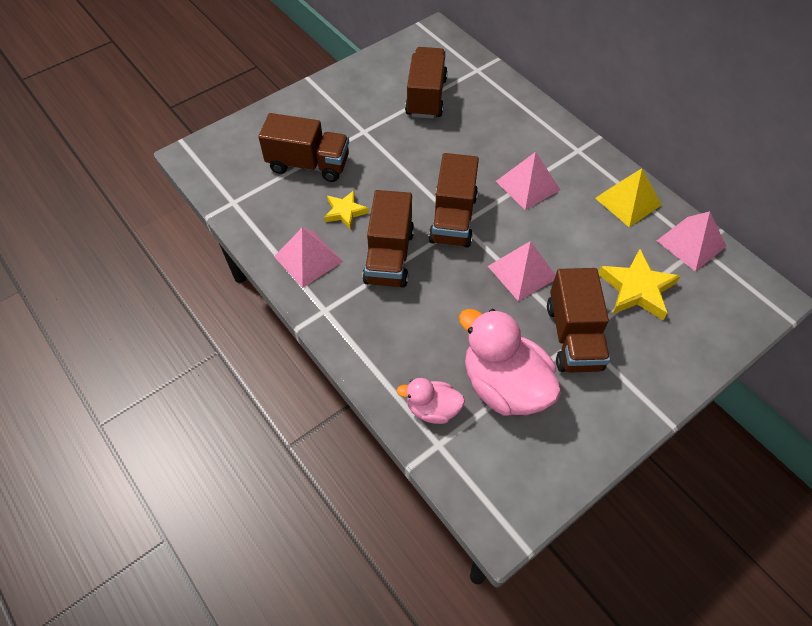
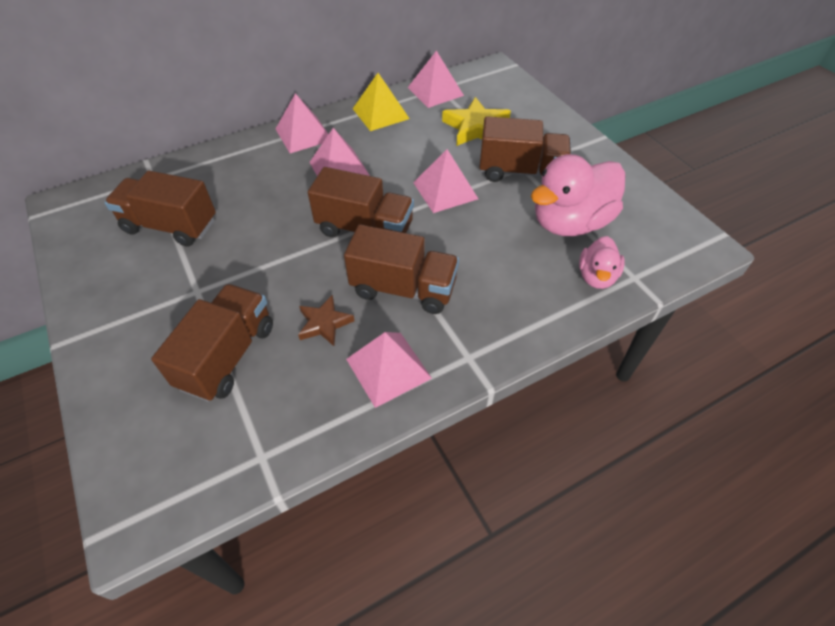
camera: 80 degrees left, 5 degrees down
yellow star [324,191,369,230] -> brown star [298,295,354,346]
none -> pink pyramid [276,93,328,153]

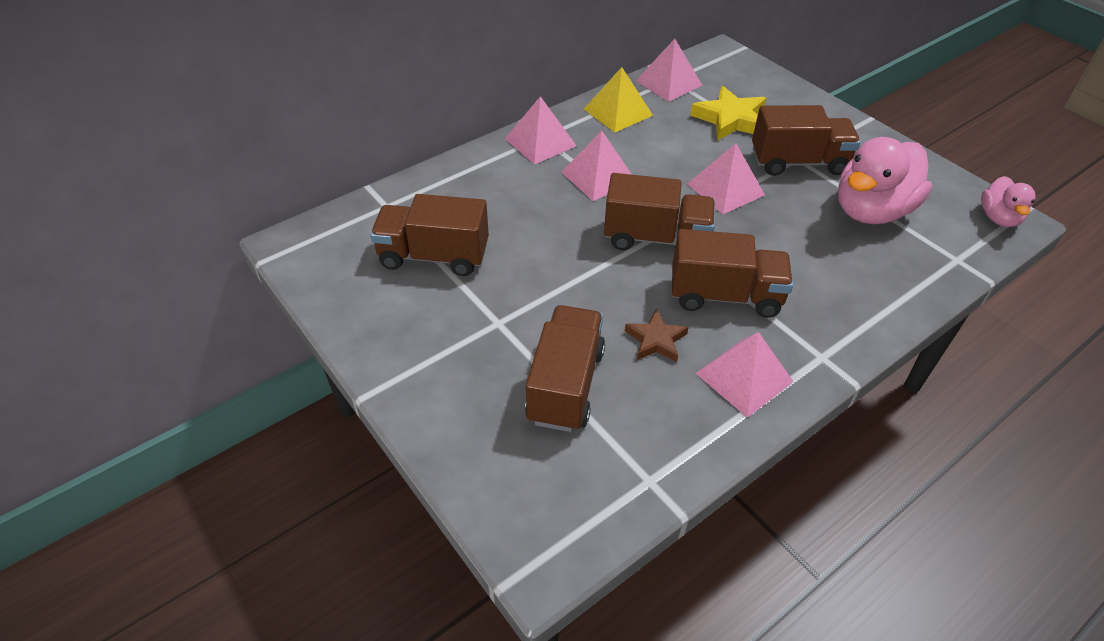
camera: 10 degrees left, 5 degrees down
pink duck [579,236,625,289] -> pink duck moved to [981,176,1036,227]

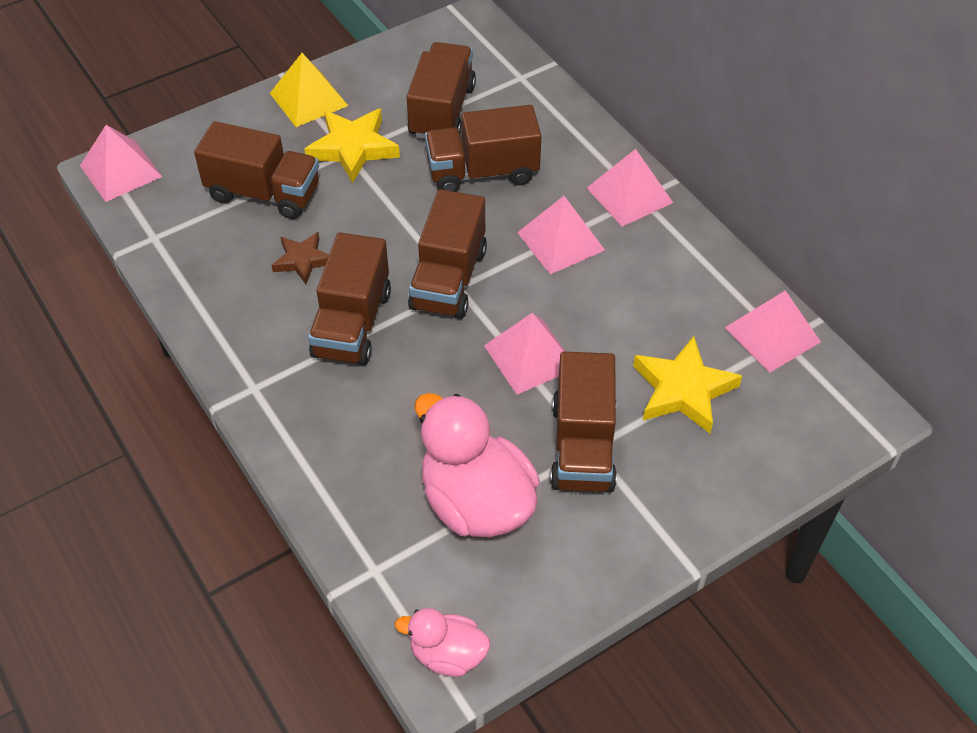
camera: 95 degrees right, 5 degrees up
yellow pyramid [584,67,653,132] -> yellow pyramid moved to [270,53,348,127]
pink pyramid [695,332,793,418] -> pink pyramid moved to [80,125,162,202]
none -> yellow star [304,109,400,183]
none -> brown truck [425,105,542,192]

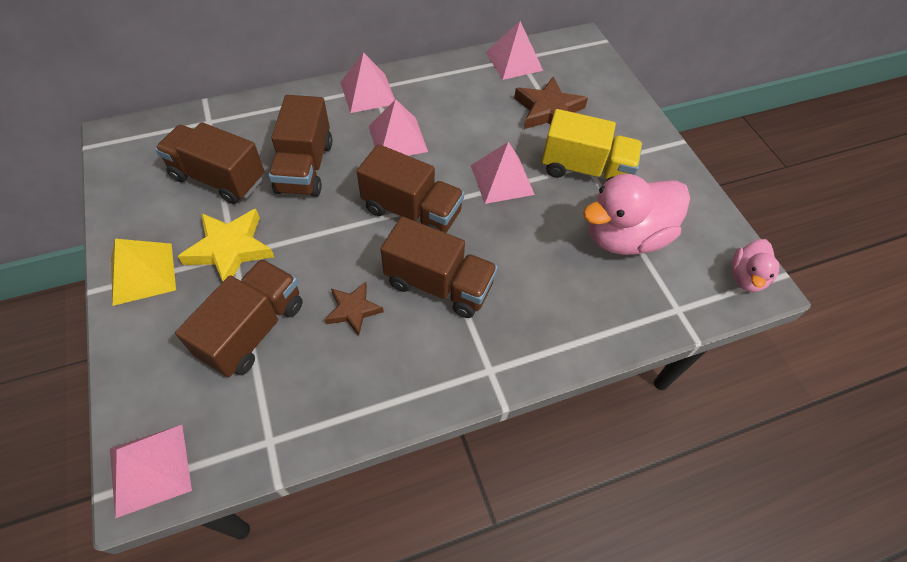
camera: 80 degrees left, 5 degrees up
brown truck [550,351,617,492] -> yellow truck [542,109,643,182]
yellow star [633,336,742,433] -> brown star [514,76,588,129]

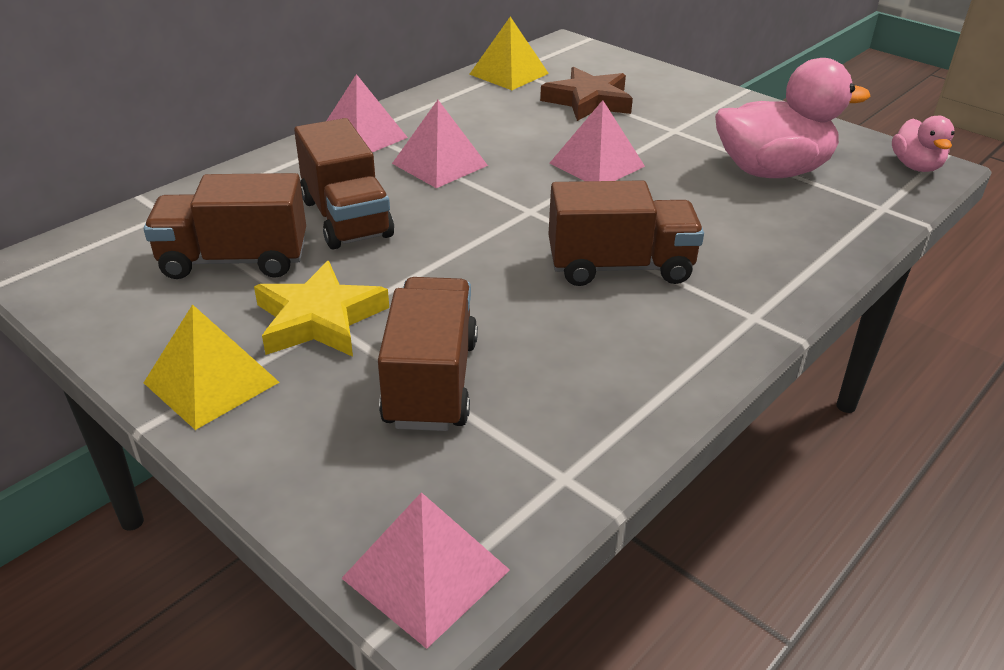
camera: 25 degrees left, 20 degrees down
brown star [325,282,384,336] -> none
brown truck [357,144,464,233] -> none
pink pyramid [486,21,543,80] -> yellow pyramid [469,17,549,90]
yellow truck [542,109,643,182] -> none
pink duck [583,174,690,255] -> pink duck turned 135 degrees counterclockwise [715,58,871,178]

